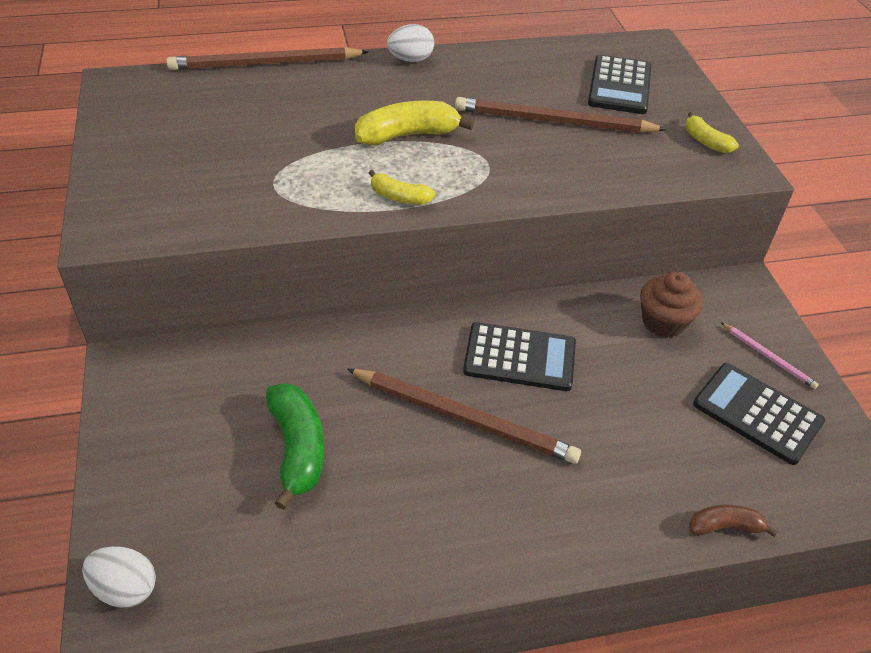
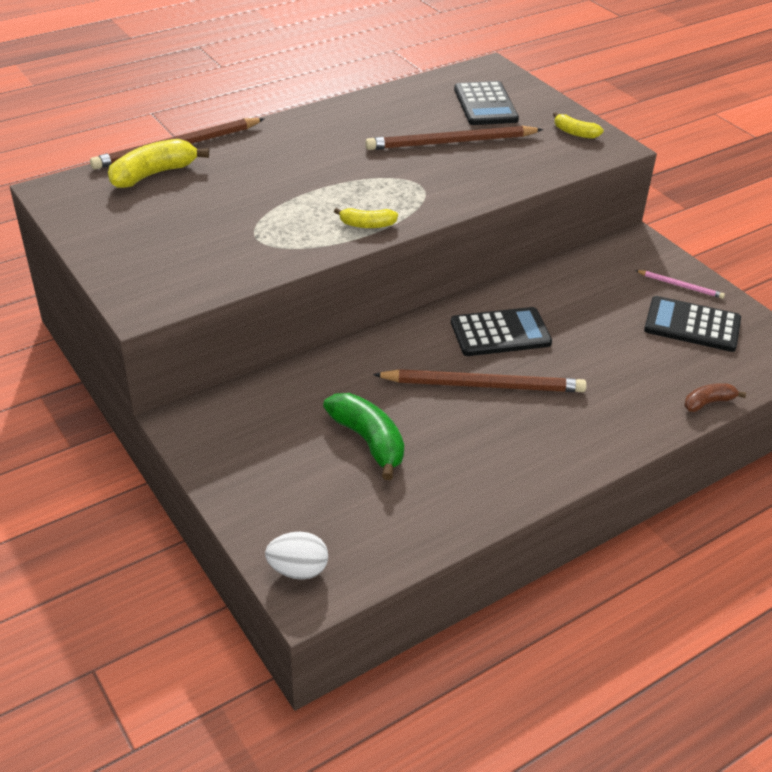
camera: 20 degrees left, 5 degrees down
yellow banana [355,100,474,145] -> yellow banana moved to [108,139,209,188]
white egg [387,24,434,62] -> none
brown cupcake [640,272,703,338] -> none

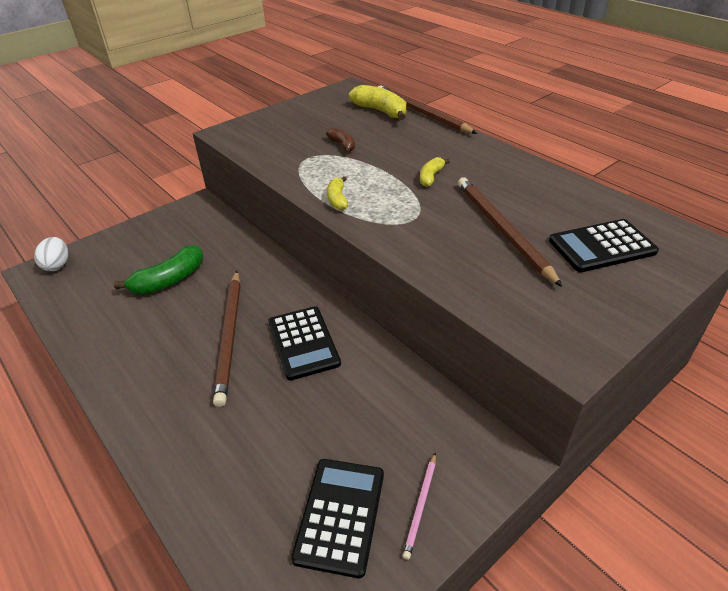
camera: 85 degrees right, 0 degrees up
yellow banana [553,112,604,139] -> yellow banana moved to [420,157,450,187]
brown banana [684,383,746,412] -> brown banana moved to [326,128,355,153]

